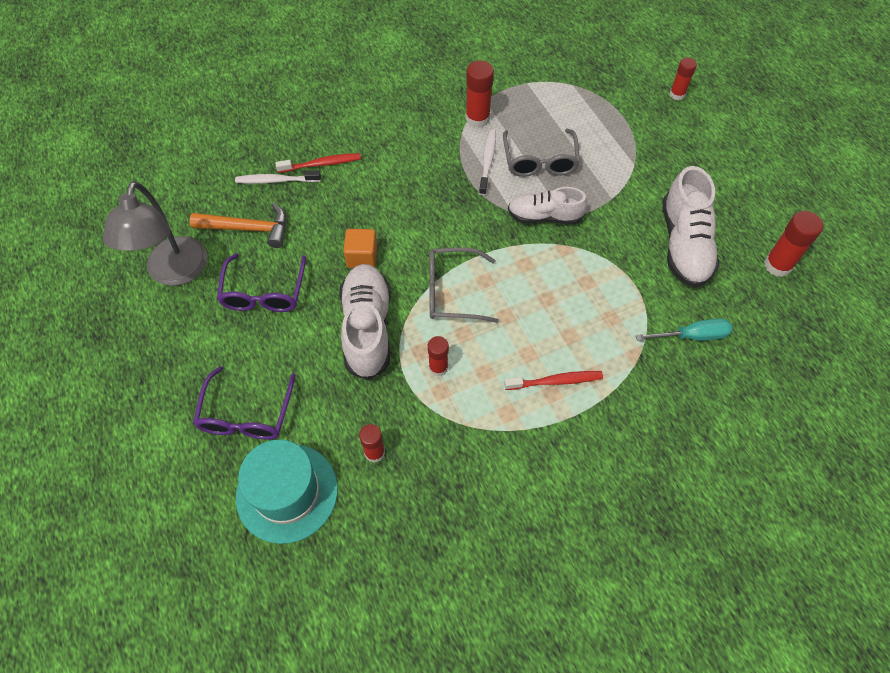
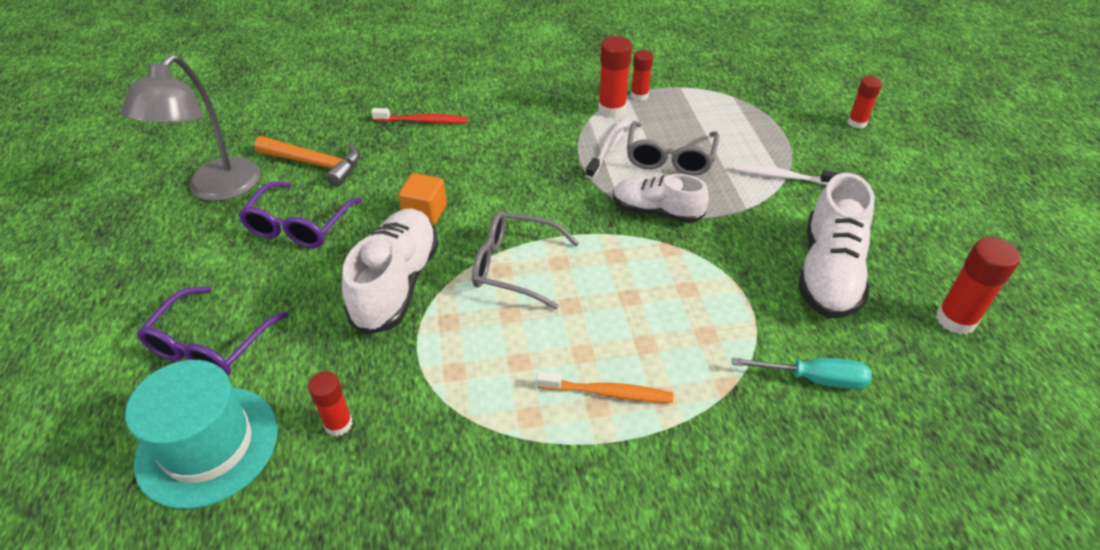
camera: 15 degrees right, 15 degrees down
white toothbrush [235,171,321,184] -> white toothbrush moved to [733,164,841,185]
red glue stick [428,336,449,376] -> red glue stick moved to [631,50,653,101]
red toothbrush [504,371,603,390] -> orange toothbrush [536,371,673,403]

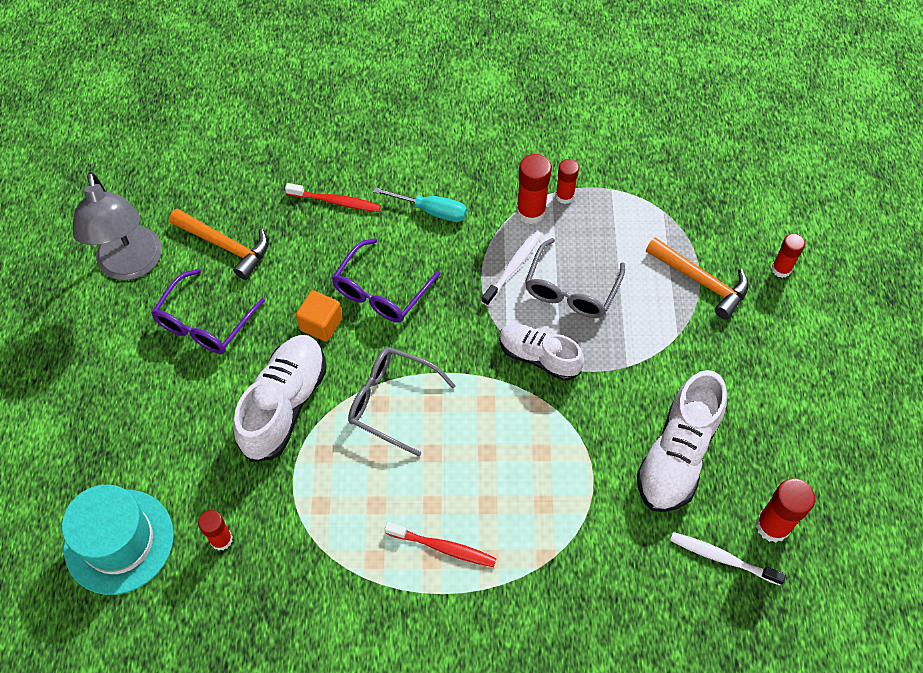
camera: 10 degrees right, 15 degrees up
grey lamp [121,55,261,201] -> grey lamp turned 45 degrees counterclockwise [73,172,162,280]
purple glasses [137,286,289,376] -> purple glasses moved to [332,238,440,322]
orange toothbrush [536,371,673,403] -> red toothbrush [385,522,497,567]
turquoise screwdriver [732,358,872,389] -> turquoise screwdriver moved to [373,187,467,222]
white toothbrush [733,164,841,185] -> white toothbrush moved to [670,532,786,585]
none -> orange hammer [646,237,749,320]

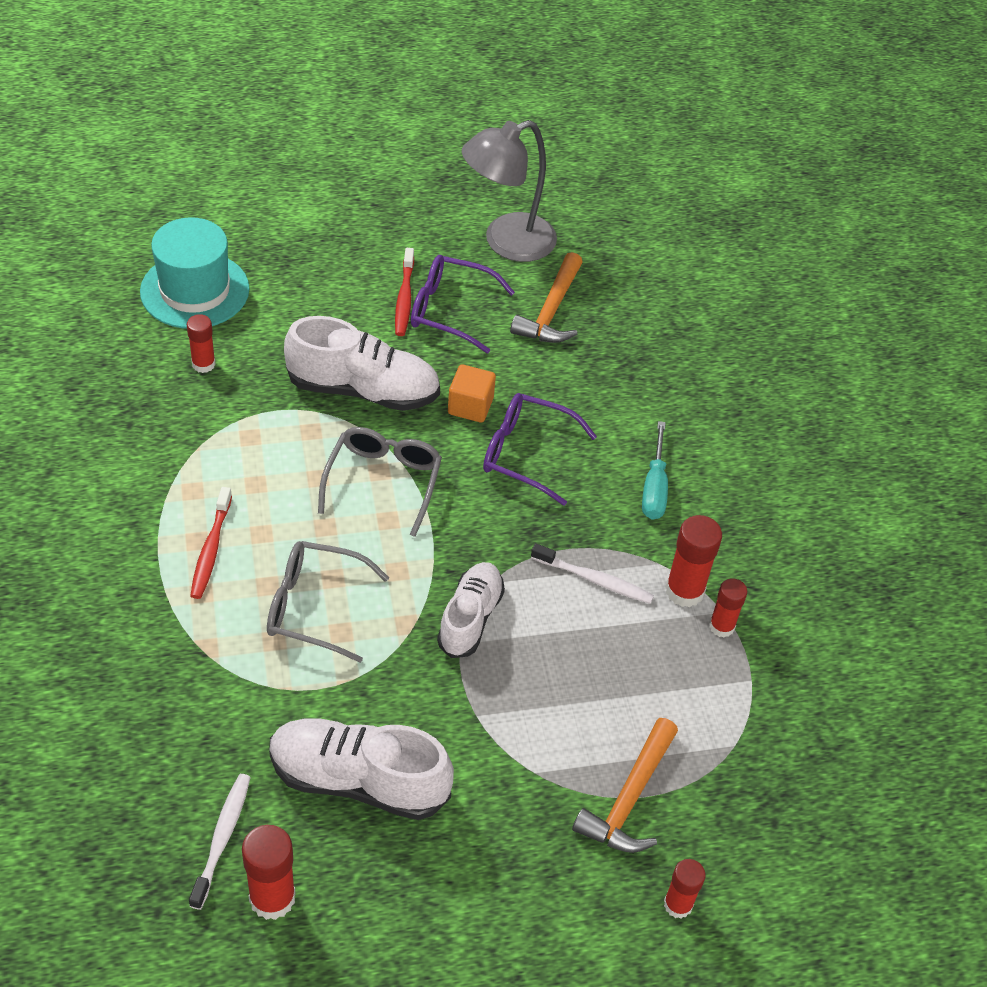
camera: 75 degrees right, 10 degrees down
red toothbrush [285,183,381,212] -> red toothbrush moved to [395,248,414,336]
grey glasses [525,238,625,318] -> grey glasses moved to [267,541,389,663]

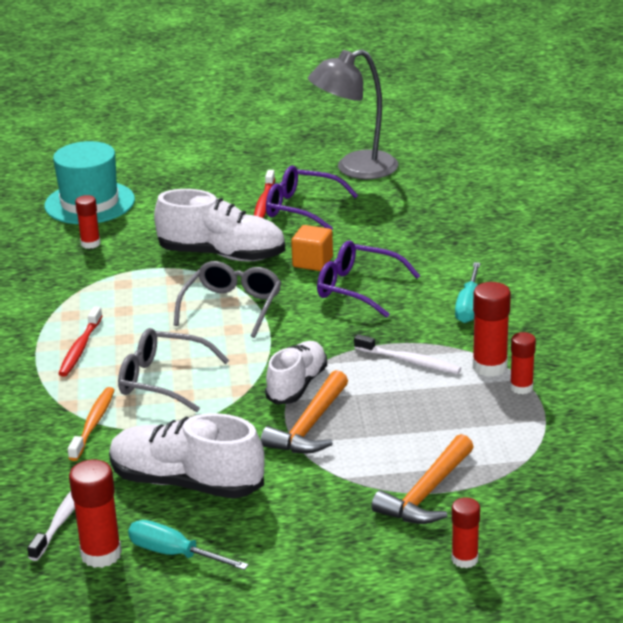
camera: 10 degrees right, 20 degrees down
orange hammer [510,252,583,343] -> orange hammer moved to [261,370,348,453]
none -> orange toothbrush [68,387,115,461]
none -> turquoise screwdriver [128,520,249,570]

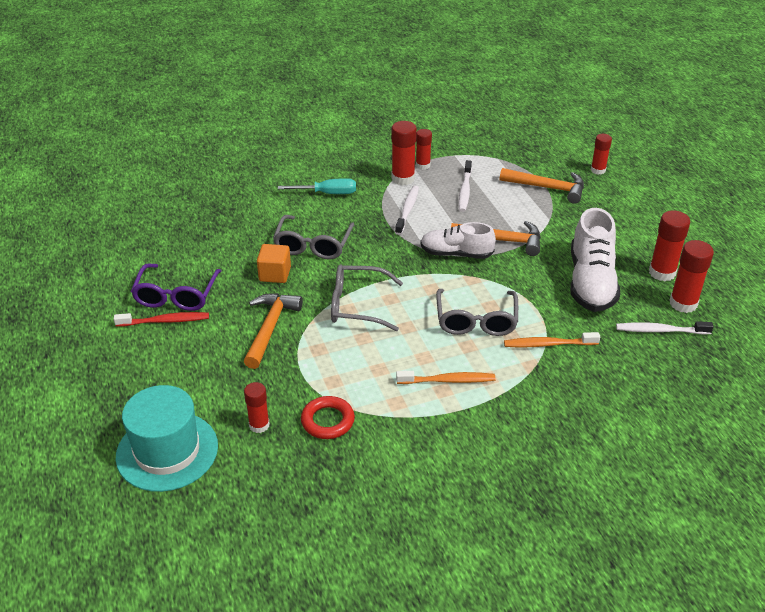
camera: 105 degrees left, 10 degrees up
red toothbrush [58,306,102,377] -> orange toothbrush [396,371,495,384]
turquoise screwdriver [128,520,249,570] -> red glue stick [649,210,690,281]
white shoe [154,189,285,261] -> orange hammer [244,293,303,369]
grey lamp [308,49,398,179] -> none
purple glasses [317,240,420,318] -> grey glasses [273,215,355,259]
none -> red ring [301,396,355,439]
none -> white toothbrush [459,160,472,212]

